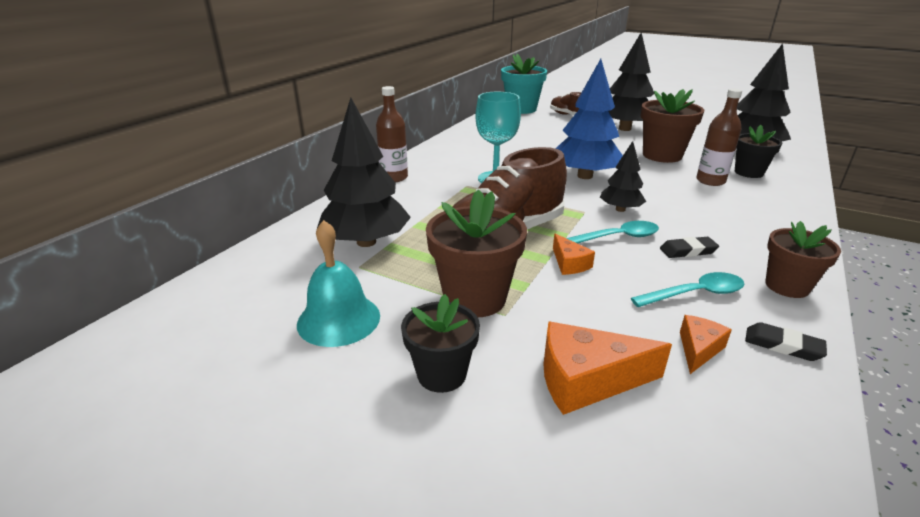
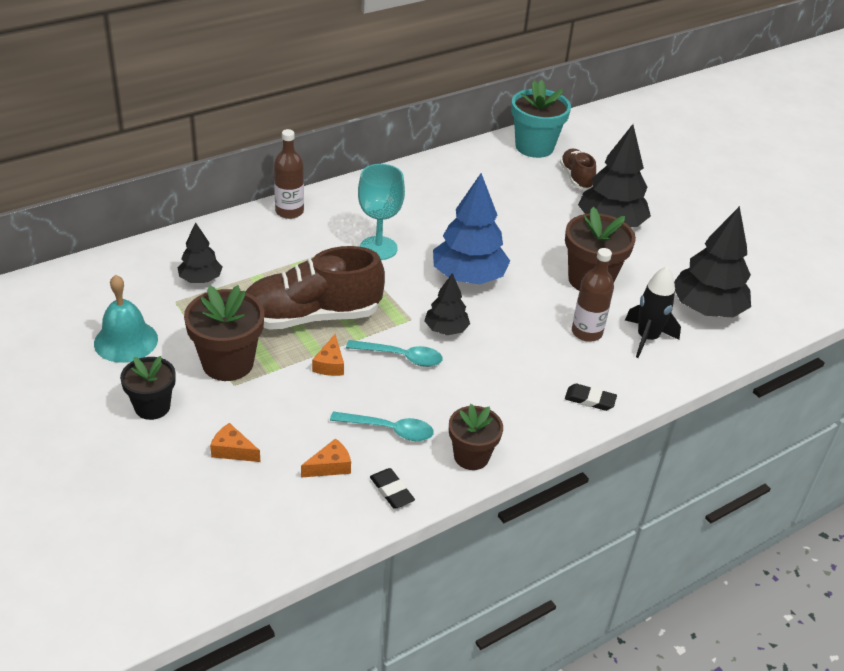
camera: 25 degrees right, 10 degrees up
black tree [317,98,411,247] -> black tree [177,222,222,283], size x0.55
orange cheese [543,322,672,415] -> orange cheese [210,423,260,462], size x0.57
black eraser [660,237,719,258] -> black eraser moved to [565,384,617,411]
black flower pot [735,125,782,178] -> black rocket [625,266,681,358]

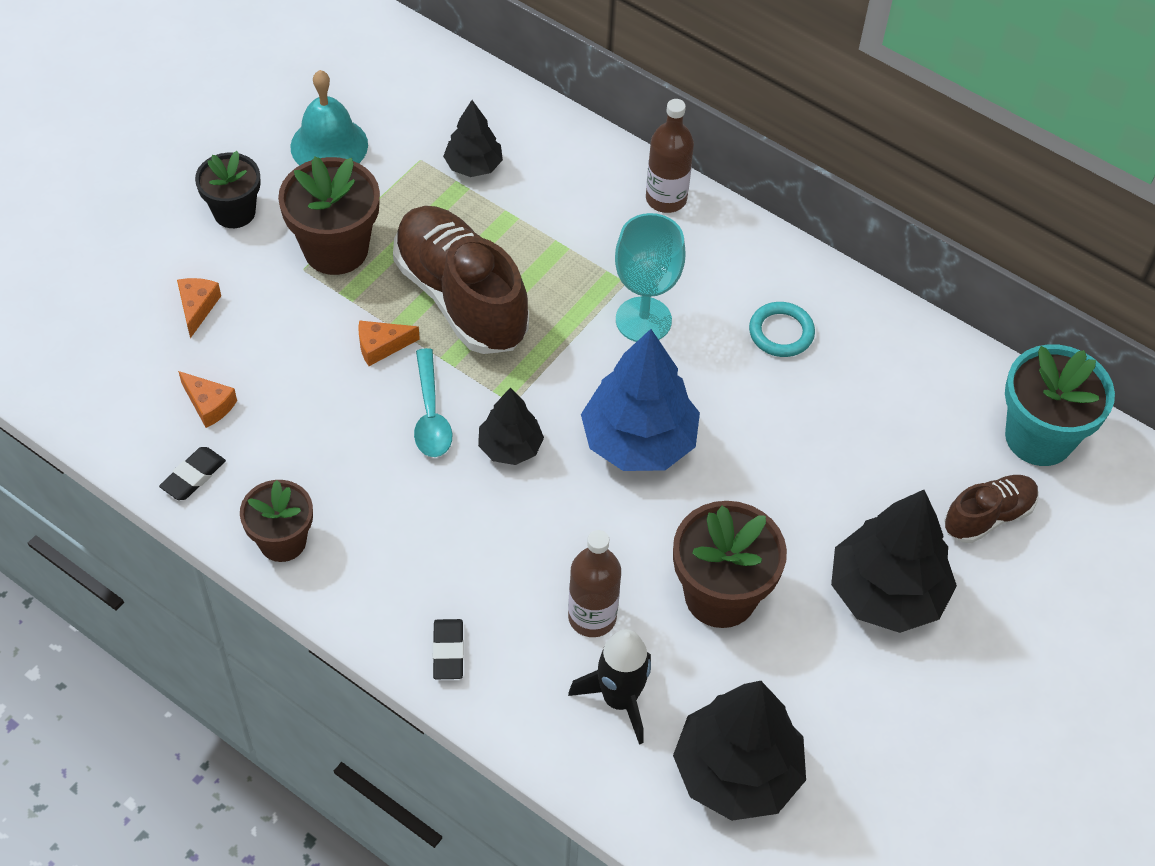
camera: 70 degrees right, 15 degrees up
turquoise spoon [330,411,434,441] -> none
none -> turquoise ring [749,302,815,357]

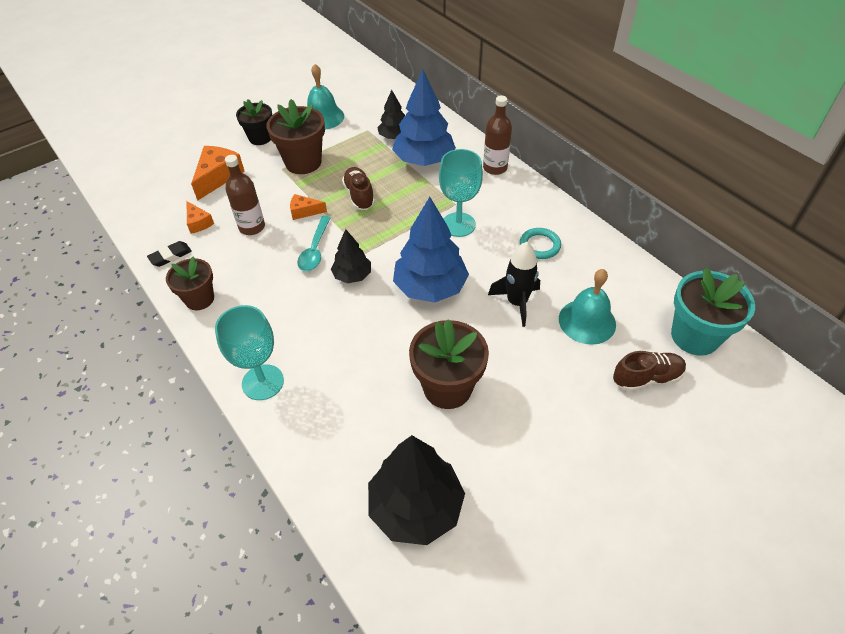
camera: 20 degrees right, 5 degrees down
orange cheese [177,278,221,338] -> orange cheese [191,146,244,201], size x1.76
brown shoe [393,206,529,354] -> brown shoe [342,167,375,210], size x0.53
black eraser [433,619,464,679] -> turquoise goblet [215,305,284,400]
brown bottle [568,530,621,637] -> brown bottle moved to [225,155,265,235]
black rocket [568,629,651,745] -> black rocket moved to [488,242,540,327]
black tree [831,490,957,633] -> none
none -> blue tree [392,69,456,166]
none -> turquoise bell [559,269,616,345]

